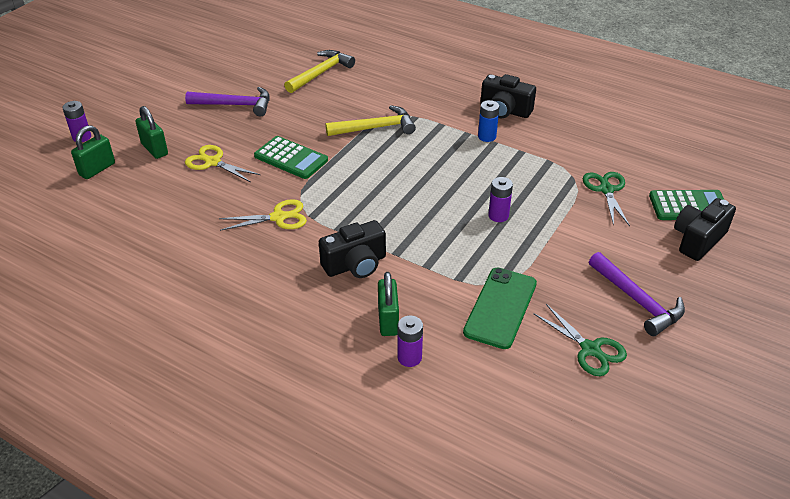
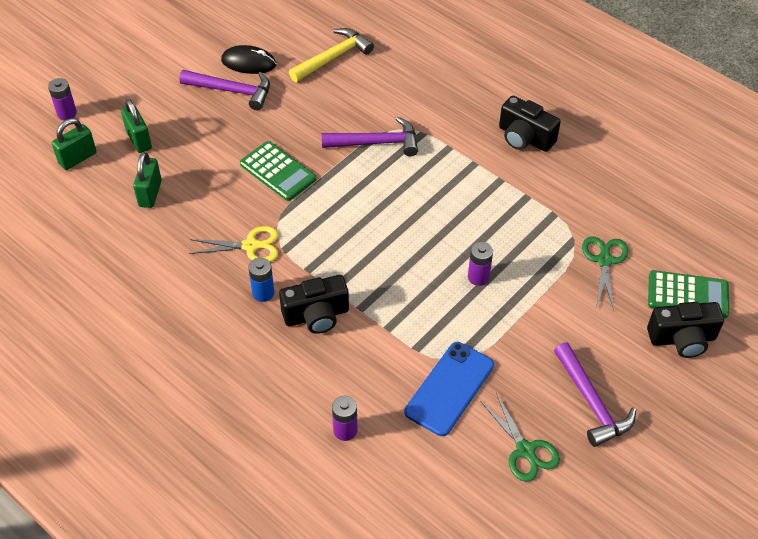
camera: 10 degrees right, 10 degrees up
yellow scissors [185,145,260,182] -> none
yellow hammer [325,105,416,136] -> purple hammer [322,117,418,156]
green padlock [378,272,399,336] -> green padlock moved to [133,152,162,208]
green phone [463,268,537,349] -> blue phone [404,342,494,436]
blue battery [478,100,499,142] -> blue battery moved to [248,258,274,302]
black camera [674,198,736,261] -> black camera turned 150 degrees counterclockwise [647,302,724,358]
none -> black mouse [221,45,276,74]

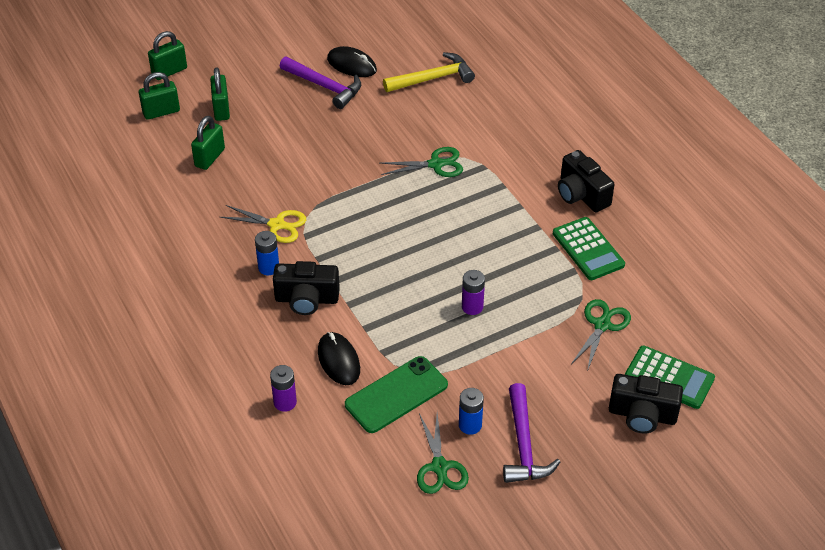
camera: 20 degrees right, 5 degrees down
purple battery [48,78,77,120] -> green padlock [148,31,187,80]
green calculator [240,141,316,201] -> green calculator moved to [553,217,625,280]
purple hammer [322,117,418,156] -> green scissors [380,147,463,177]
blue phone [404,342,494,436] -> green phone [345,356,448,433]
none -> black mouse [318,332,360,385]
none -> blue battery [459,388,484,435]

